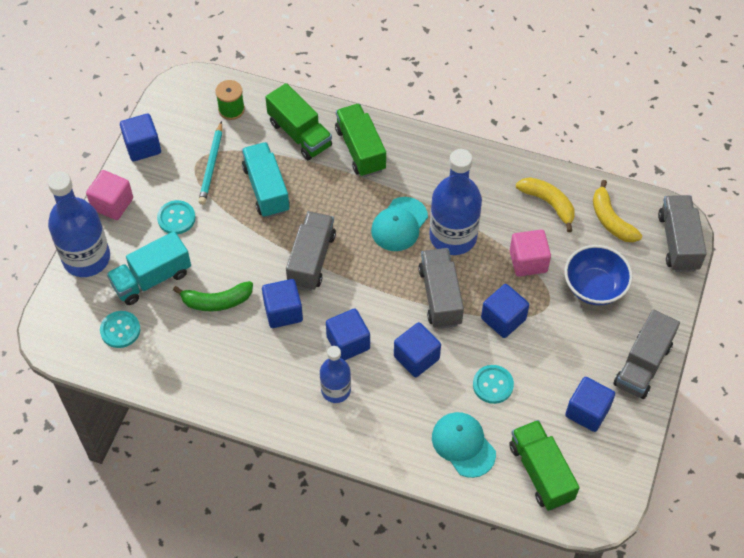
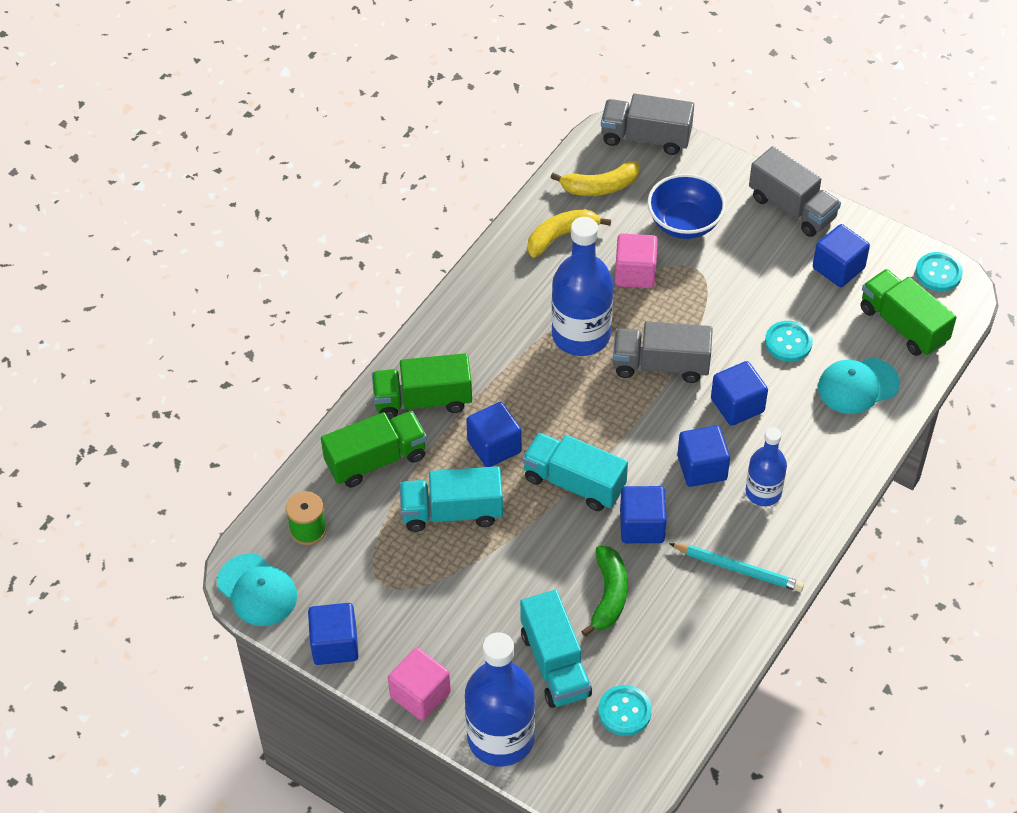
camera: 75 degrees left, 5 degrees down
turquoise button [157,200,196,234] -> turquoise button moved to [915,252,963,291]
turquoise pencil [198,121,222,205] -> turquoise pencil moved to [669,543,804,592]
grey truck [286,211,336,291] -> turquoise truck [522,433,628,511]
turquoise cap [371,197,428,251] -> turquoise cap moved to [217,553,297,626]
blue cube [481,284,529,338] -> blue cube moved to [466,402,522,467]
green truck [509,420,580,511] -> green truck turned 60 degrees clockwise [860,269,957,356]

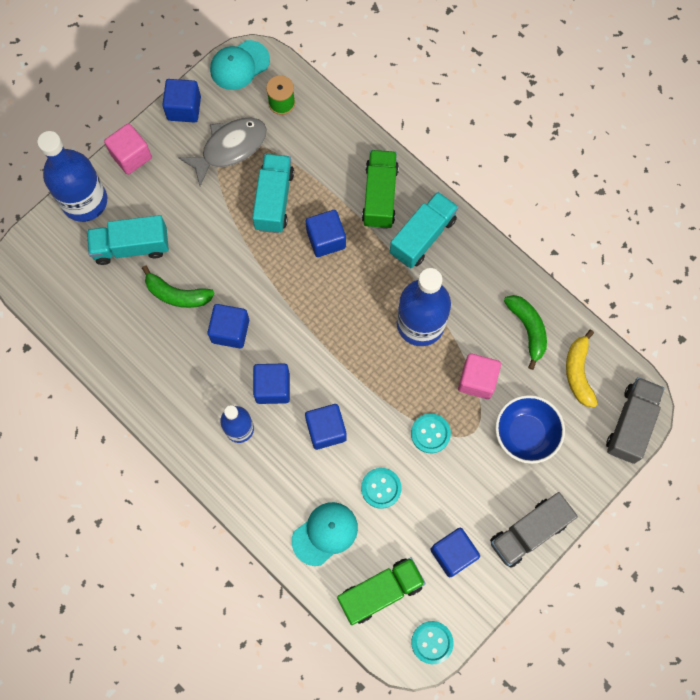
camera: 100 degrees right, 20 degrees up
green truck [321,411,427,487] -> none
turquoise truck [522,433,628,511] -> turquoise truck moved to [390,191,459,268]
yellow banana [527,209,611,257] -> green banana [504,295,547,370]
turquoise button [598,685,652,736] -> turquoise button moved to [411,413,451,453]
grey truck [613,321,713,383] -> none
turquoise pencil [669,543,804,592] -> none
turquoise cap [818,358,900,414] -> turquoise cap turned 60 degrees clockwise [292,502,358,566]
none -> grey fish [178,118,267,186]

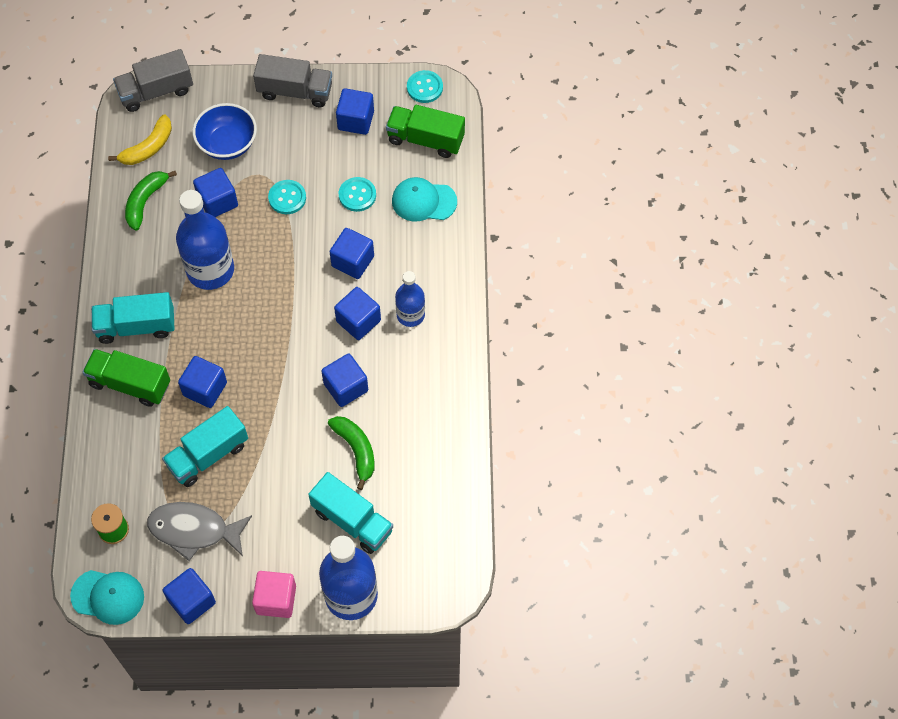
camera: 135 degrees left, 10 degrees down
green truck [362,150,399,229] -> green truck turned 60 degrees clockwise [82,349,170,407]
pink cube [458,353,501,399] -> blue cube [193,168,238,217]

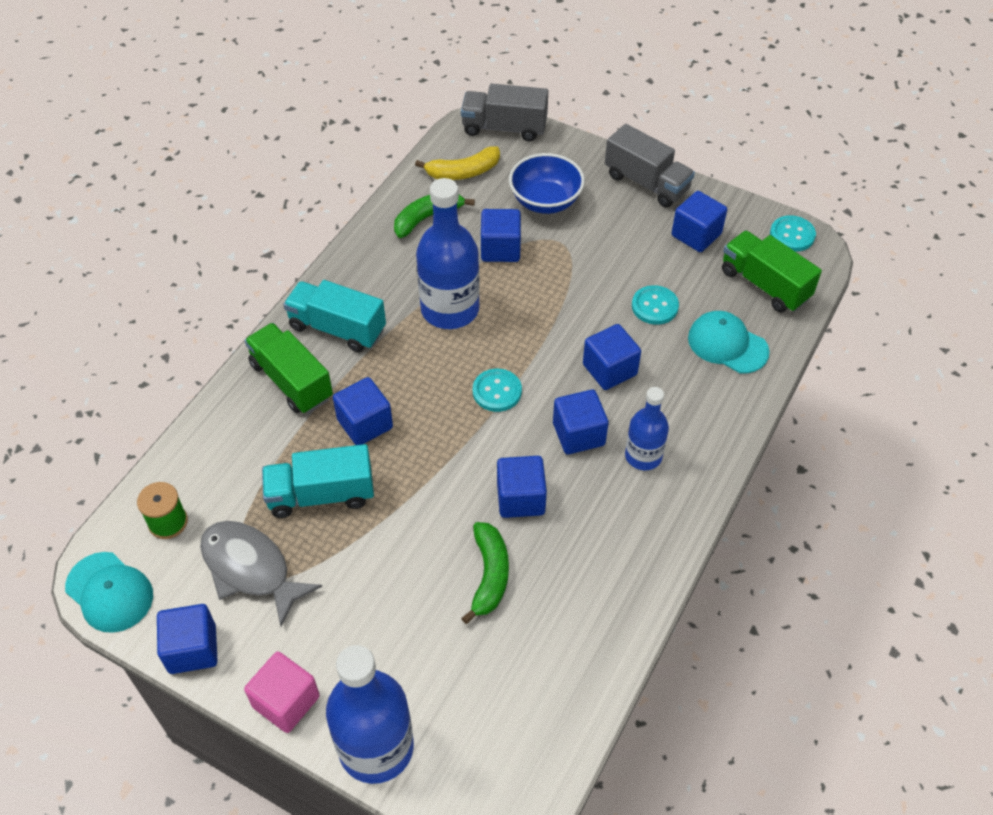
camera: 30 degrees right, 10 degrees down
turquoise button [268,180,306,214] -> turquoise button moved to [473,369,522,412]
turquoise truck [308,472,393,554] -> none

